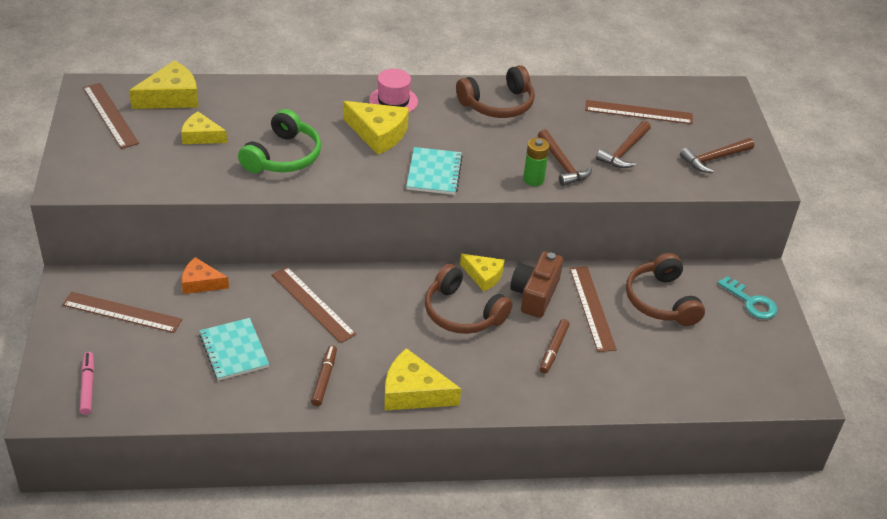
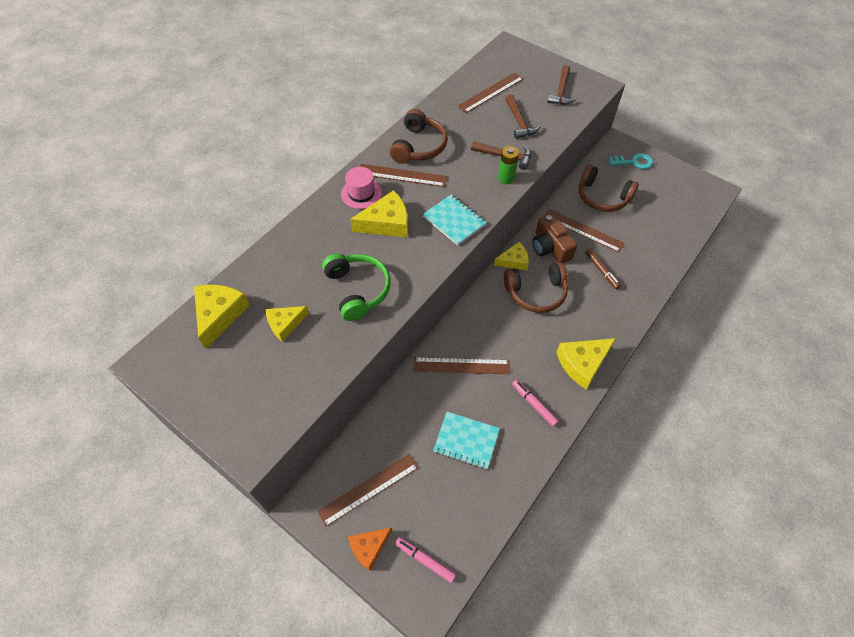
camera: 45 degrees left, 15 degrees up
brown ruler [83,83,139,149] -> brown ruler moved to [360,164,447,187]
orange cheese [182,257,229,294] -> orange cheese moved to [348,528,392,571]
brown marker [311,345,337,406] -> pink marker [512,380,559,427]

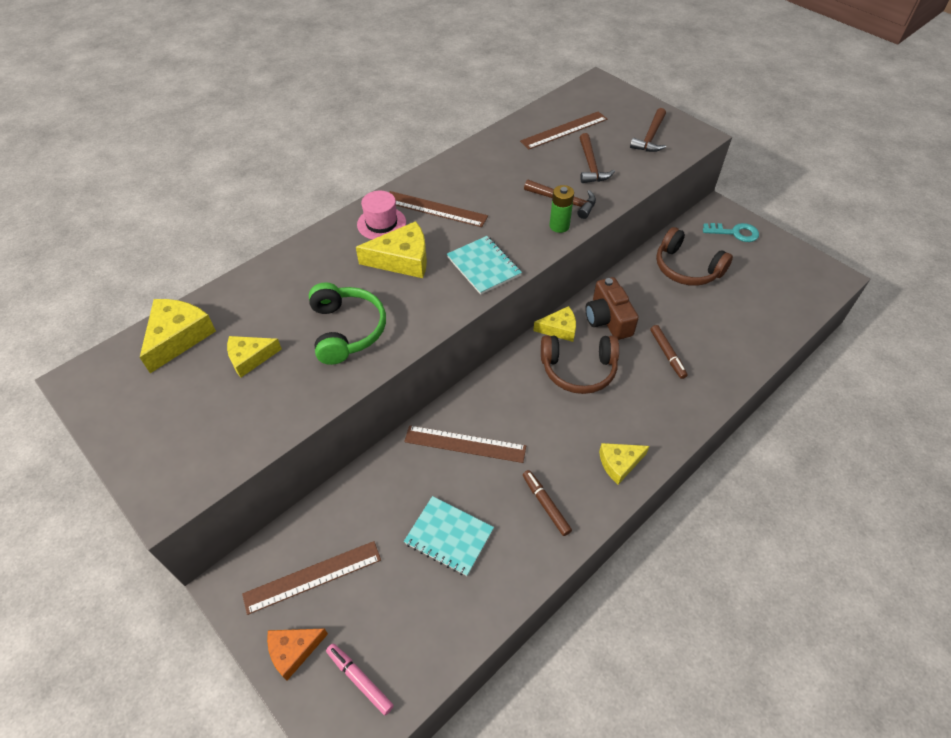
camera: 10 degrees right, 5 degrees down
brown headphones [390,109,448,164] -> none
pink marker [512,380,559,427] -> brown marker [523,470,572,536]
brown ruler [544,209,625,252] -> none
yellow cheese [556,338,616,389] -> yellow cheese [599,443,649,485], size x0.65

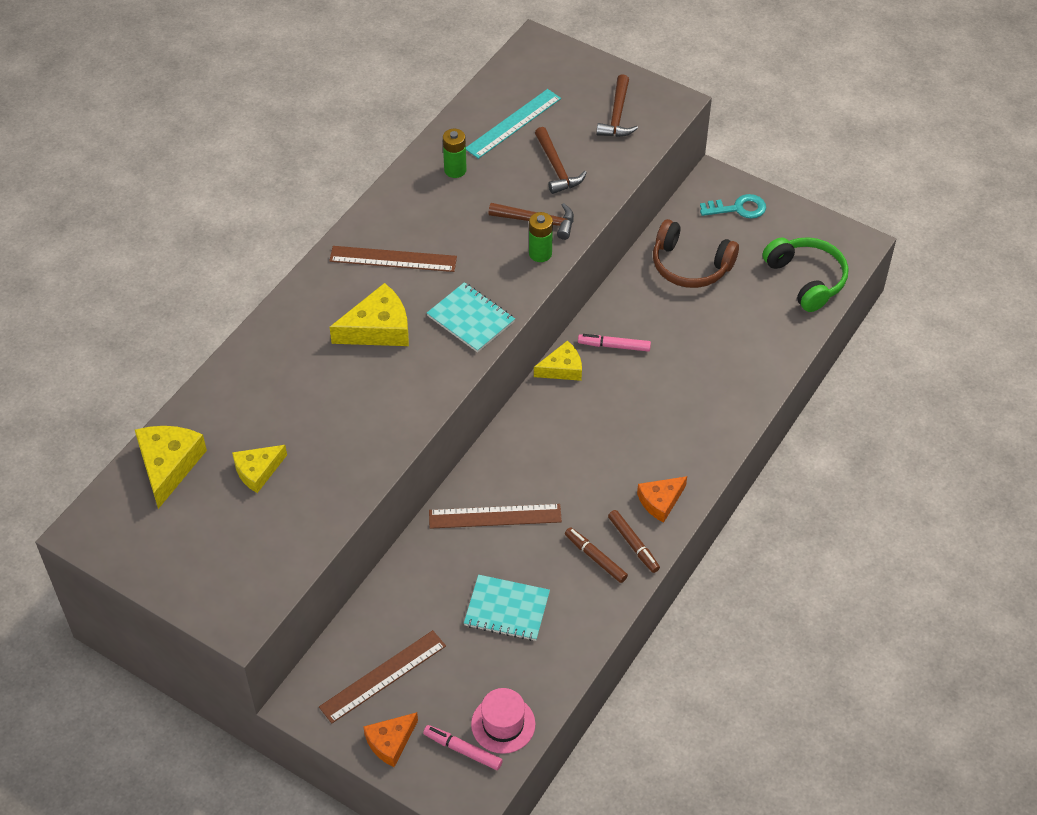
camera: 15 degrees left, 0 degrees up
green headphones [309,282,386,365] -> green headphones moved to [763,237,848,312]
pink hat [357,191,406,240] -> pink hat moved to [471,688,535,754]
brown ruler [520,111,607,149] -> turquoise ruler [466,89,561,159]
brown headphones [541,335,619,394] -> none
brown camera [585,277,639,340] -> pink marker [578,334,651,352]
yellow cheese [599,443,649,485] -> orange cheese [637,476,687,523]
brown marker [650,325,688,379] -> brown marker moved to [608,510,660,573]
none -> green battery [443,129,467,178]

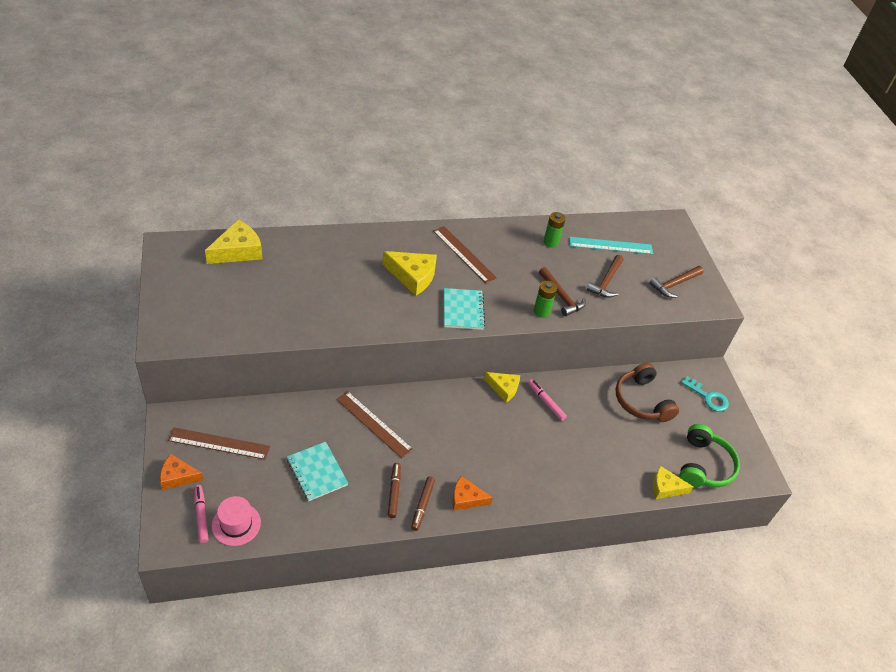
camera: 40 degrees right, 5 degrees down
yellow cheese [232,445,287,493] -> yellow cheese moved to [653,466,693,499]

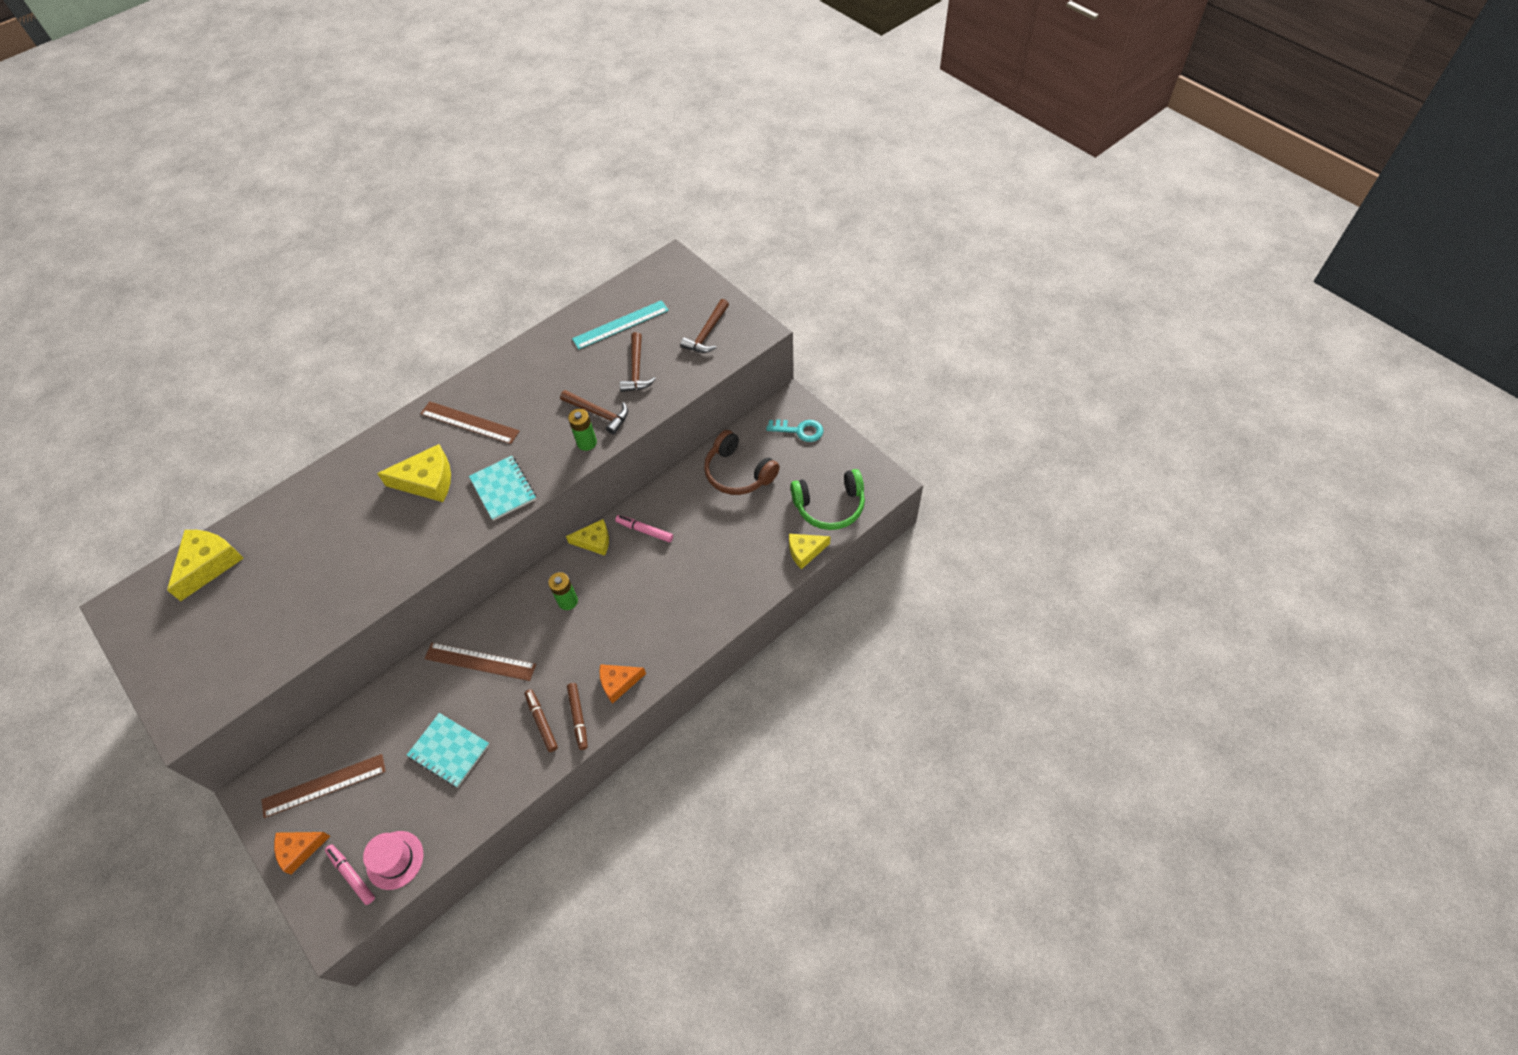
camera: 20 degrees left, 10 degrees up
green battery [544,212,566,247] -> green battery moved to [548,572,578,610]
green headphones [679,424,740,487] -> green headphones turned 90 degrees clockwise [791,469,865,530]

